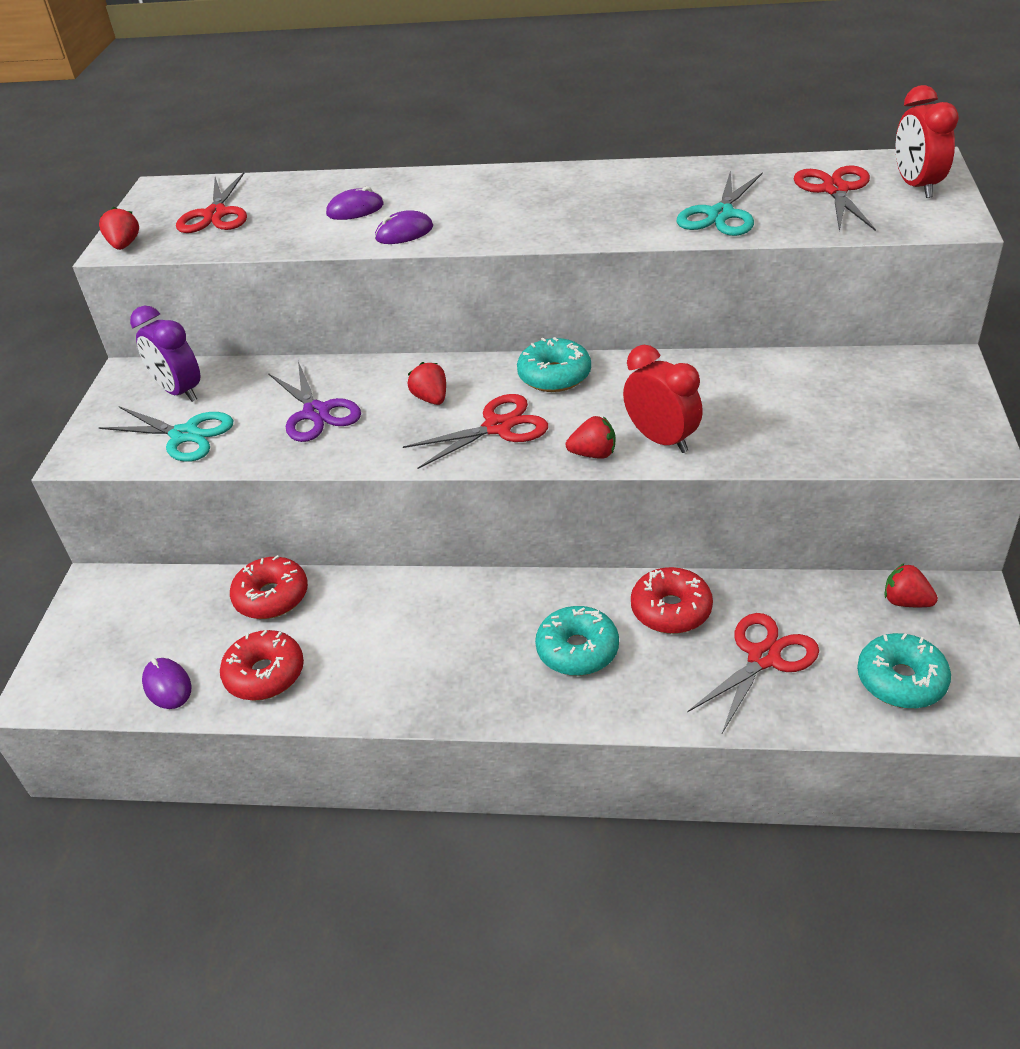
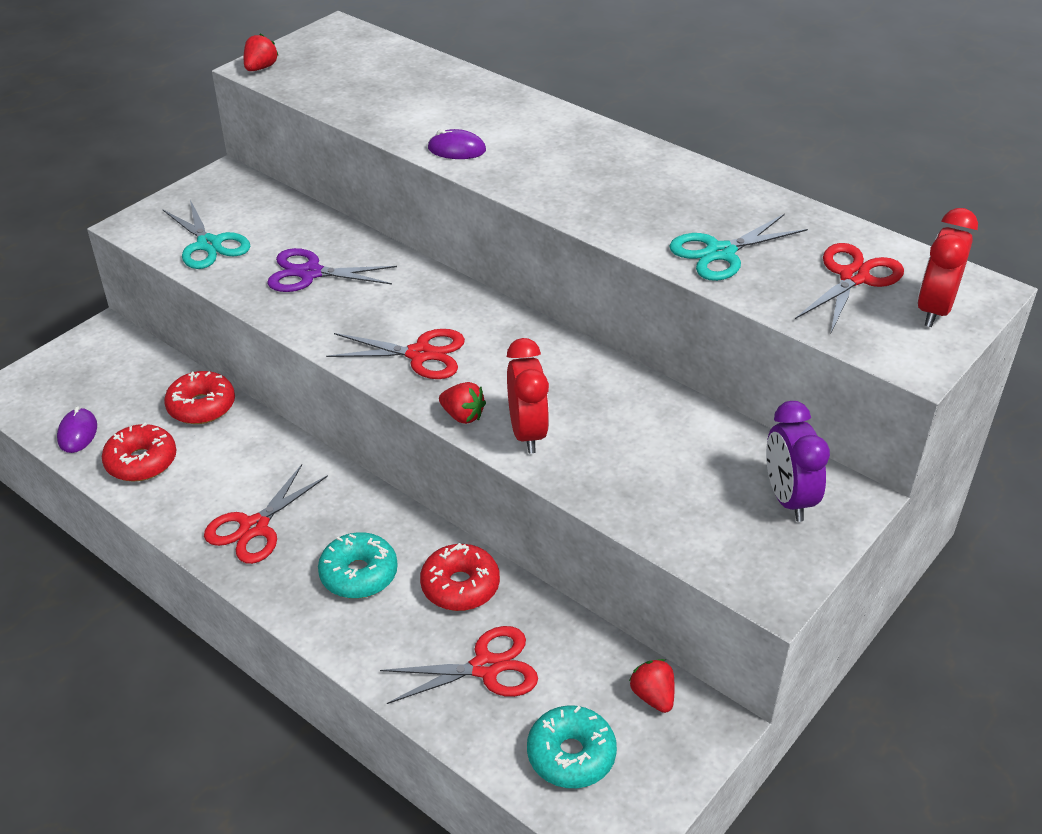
camera: 30 degrees right, 0 degrees up
purple clock [130,306,200,402] -> purple clock moved to [766,401,830,522]
red scissors [176,172,247,233] -> red scissors moved to [204,464,328,564]
purple scissors [268,361,361,442] -> purple scissors turned 90 degrees clockwise [267,248,397,292]
purple mouse [326,186,384,220] -> none
red strawberry [407,362,446,405] -> none
turquoise donut [517,337,591,392] -> none

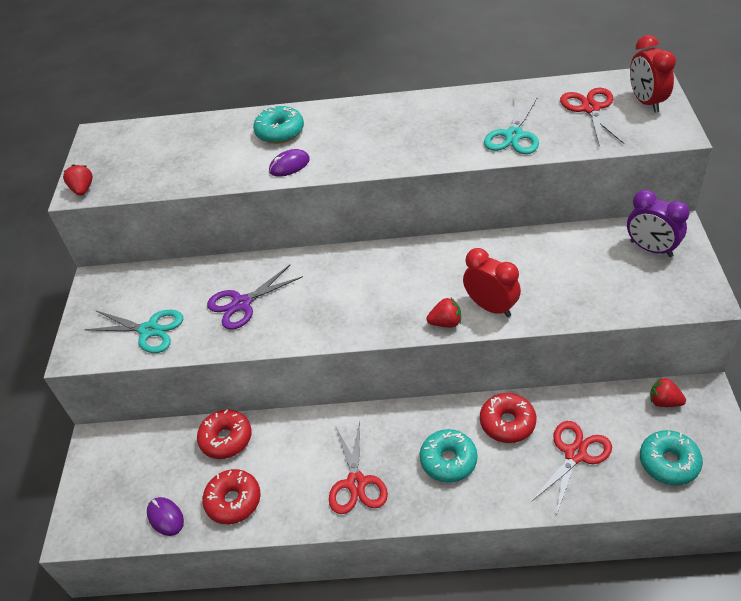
camera: 35 degrees left, 5 degrees up
red scissors [326,329,465,379] -> none
none -> turquoise donut [253,106,304,144]

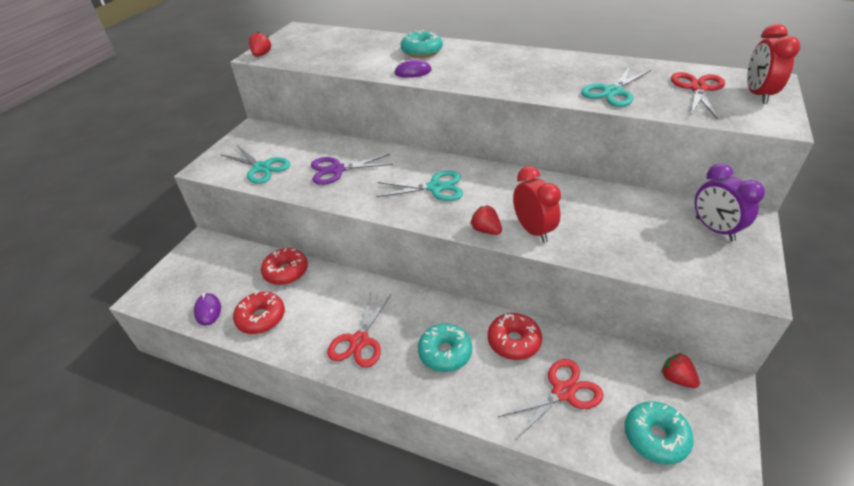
camera: 20 degrees right, 5 degrees down
red strawberry [426,298,461,328] -> red strawberry turned 150 degrees counterclockwise [470,205,502,235]
none -> turquoise scissors [376,171,463,201]

